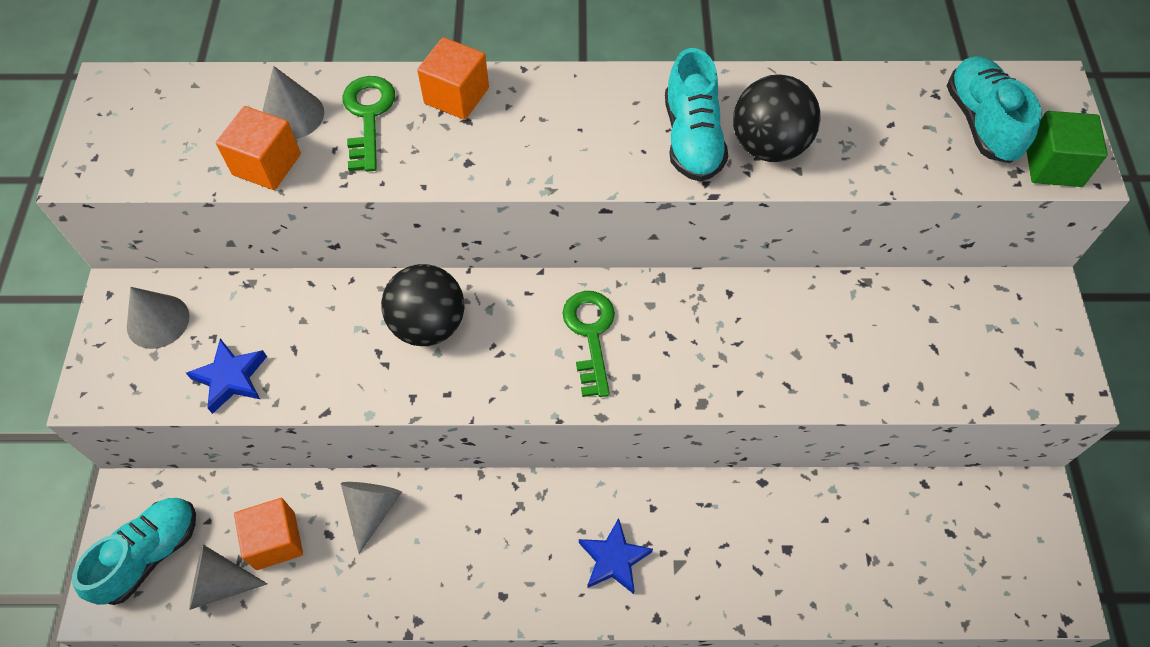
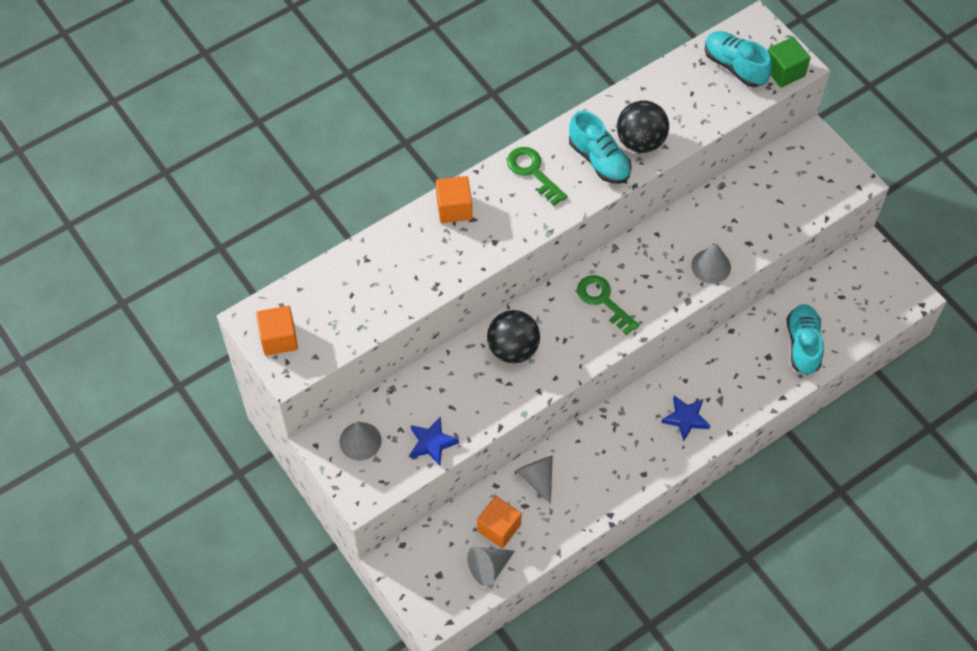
camera: 35 degrees left, 0 degrees up
turquoise shoe [72,498,196,605] -> turquoise shoe moved to [787,304,824,375]
orange cube [216,106,301,190] -> orange cube moved to [256,306,298,356]
grey cone [262,66,324,139] -> grey cone moved to [691,244,731,284]
green key [343,76,395,172] -> green key moved to [507,147,568,206]

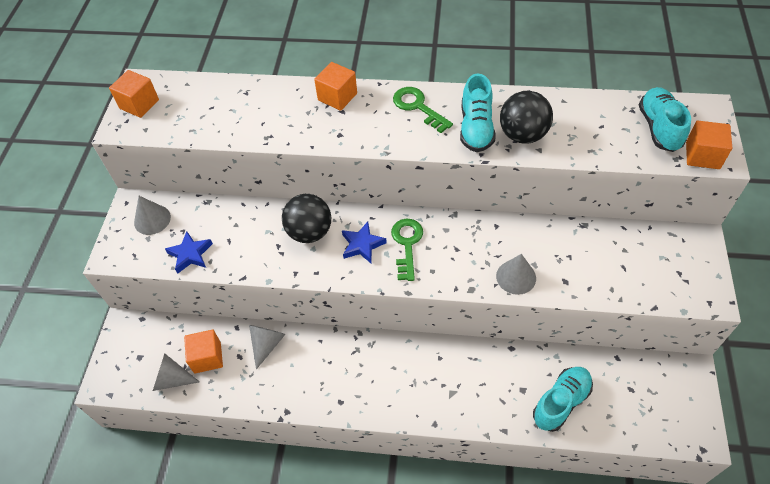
camera: 45 degrees right, 5 degrees down
green key [507,147,568,206] -> green key turned 45 degrees counterclockwise [393,87,453,133]
blue star [661,395,710,441] -> blue star moved to [342,222,387,263]
green cube [768,37,811,87] -> orange cube [686,121,732,169]

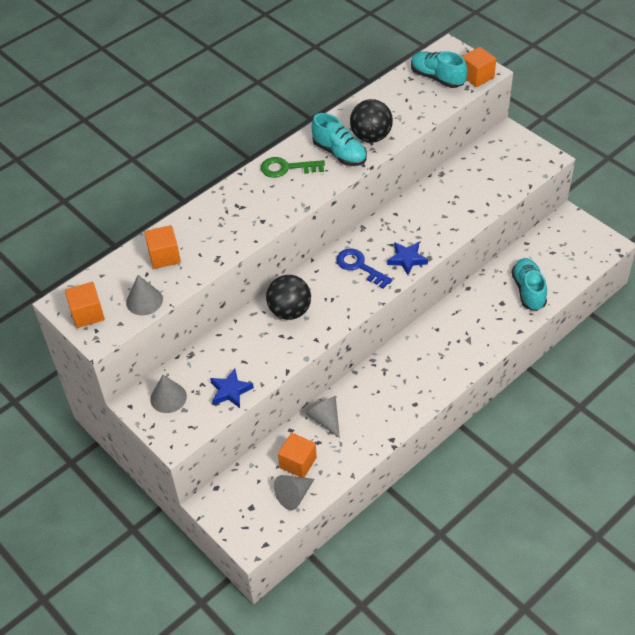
camera: 50 degrees left, 5 degrees down
orange cube [314,62,357,111] -> orange cube moved to [144,225,181,269]
blue star [342,222,387,263] -> blue star moved to [387,242,428,275]
green key [391,219,423,281] -> blue key [336,248,393,289]
grey cone [496,254,536,295] -> grey cone moved to [126,275,163,315]

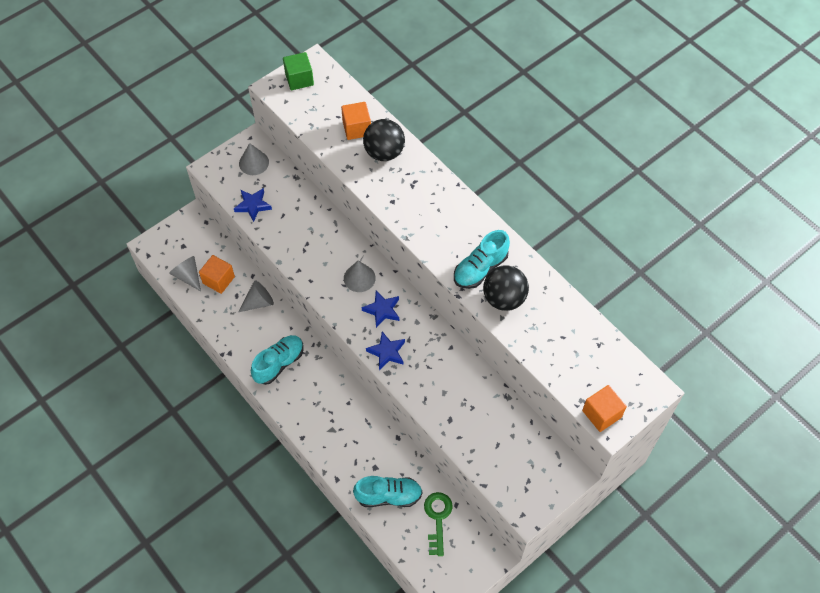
camera: 90 degrees right, 10 degrees up
orange cube [65,282,105,328] -> green cube [283,52,314,90]
grey cone [126,275,163,315] -> grey cone moved to [344,260,376,292]
green key [261,157,325,178] -> green key moved to [424,492,453,556]
black ball [266,275,311,320] -> black ball moved to [363,119,405,161]
blue key [336,248,393,289] -> blue star [362,290,399,328]
turquoise shoe [411,51,467,88] -> turquoise shoe moved to [251,335,303,385]

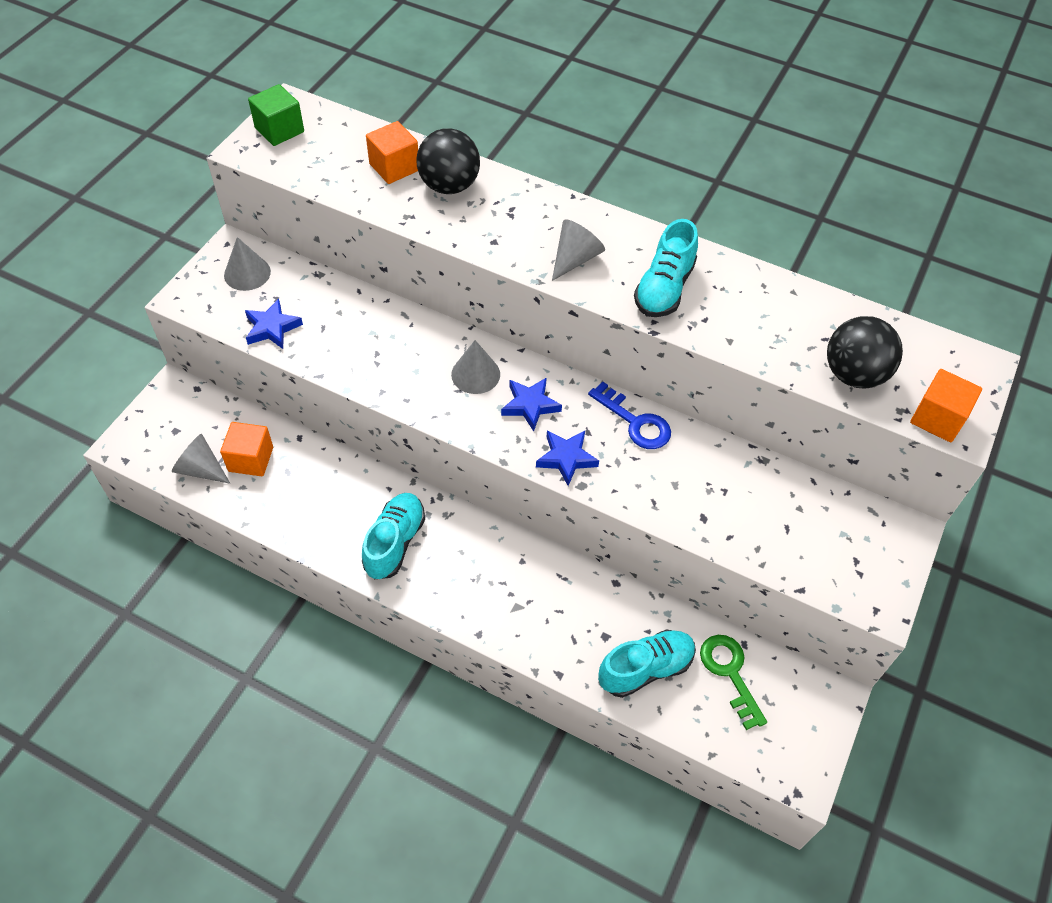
camera: 25 degrees left, 5 degrees down
grey cone [238,280,274,312] -> grey cone moved to [552,220,605,281]
black ball [483,265,529,311] -> black ball moved to [827,316,903,388]
none -> blue key [588,382,671,449]

